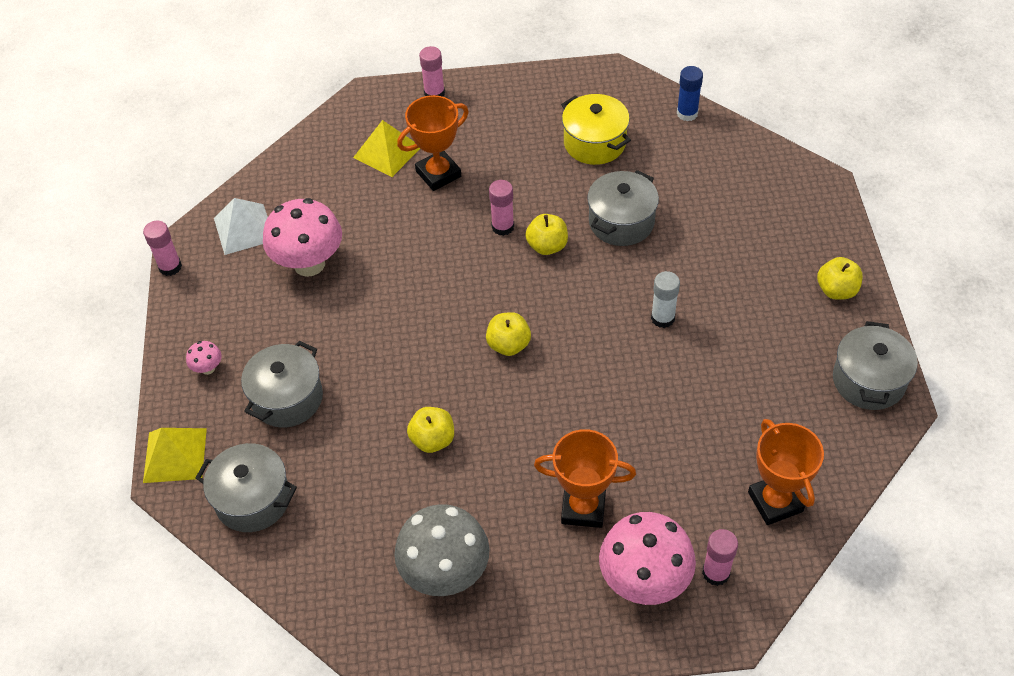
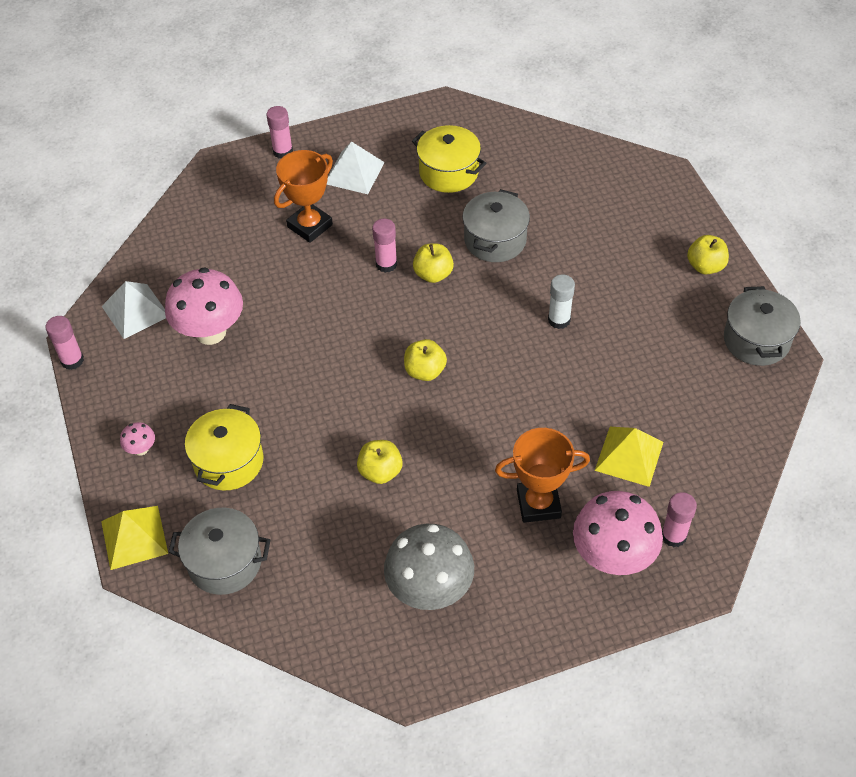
camera: 15 degrees left, 0 degrees up
grey pot [241,341,323,427] -> yellow pot [185,404,264,491]
yellow pyramid [353,120,420,177] -> yellow pyramid moved to [595,427,663,487]
blue glue stick [677,66,703,121] -> none
orange trophy [748,419,824,525] -> none
none -> white pyramid [327,141,385,194]

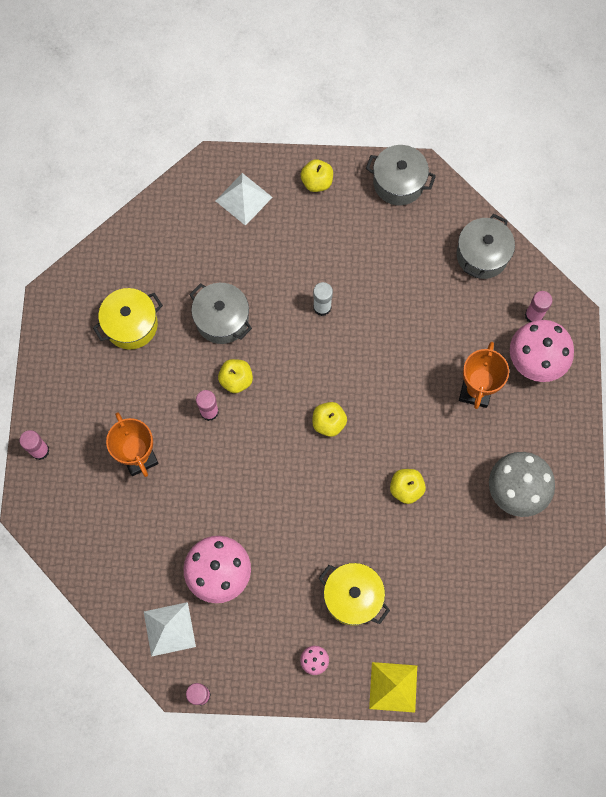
camera: 70 degrees left, 20 degrees up
grey pot [168,508,270,595] -> grey pot moved to [457,214,515,279]
white pyramid [327,141,385,194] -> white pyramid moved to [215,173,273,226]
yellow pyramid [595,427,663,487] -> none

